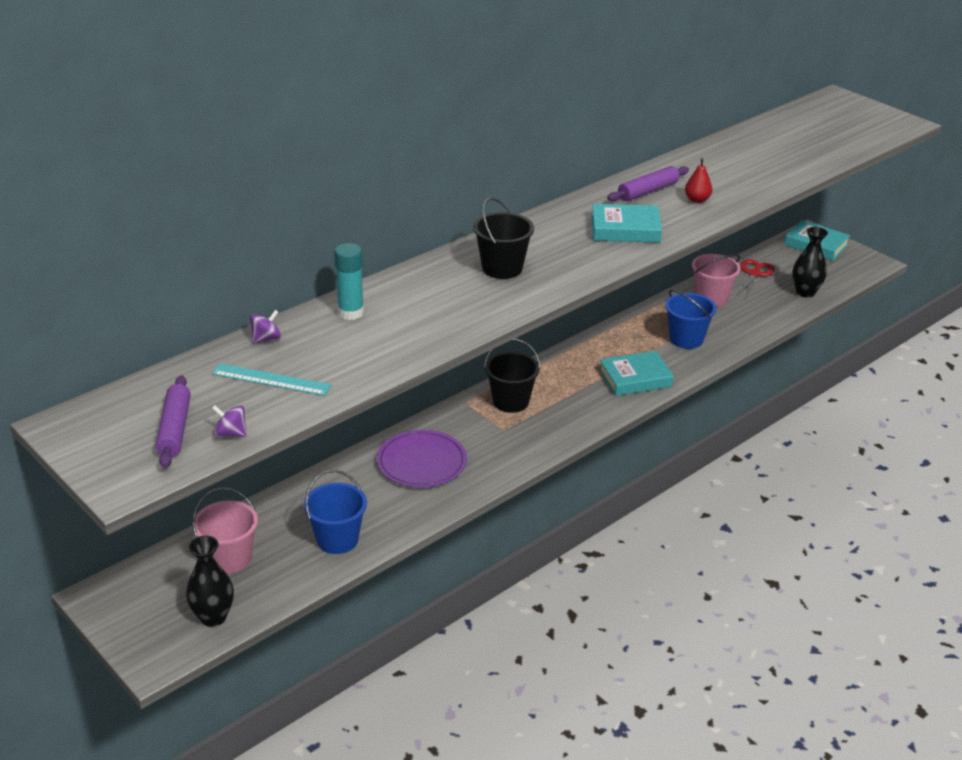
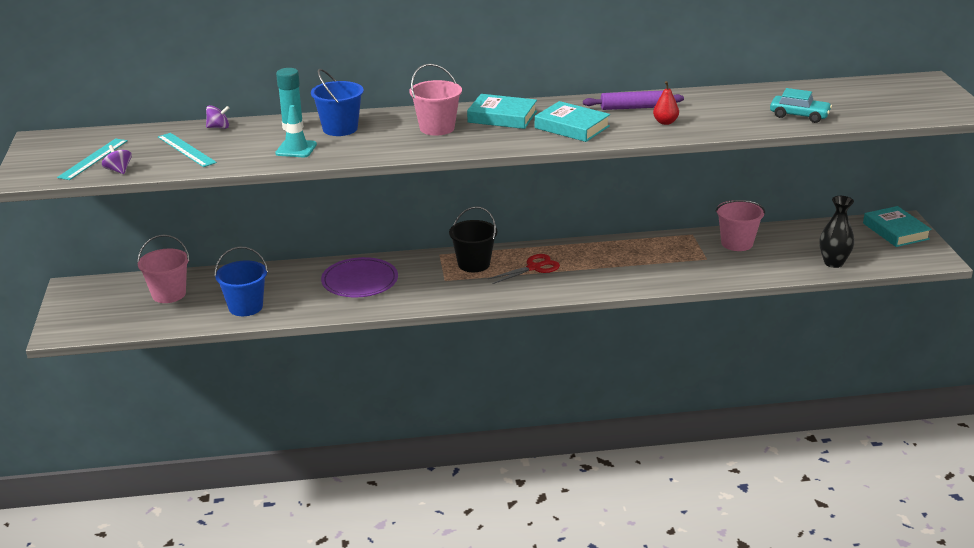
camera: 35 degrees right, 5 degrees down
purple rolling pin [156,375,191,468] -> turquoise ruler [57,138,128,180]
black vase [186,536,234,627] -> none
black bucket [473,197,534,279] -> pink bucket [409,64,462,136]
turquoise book [599,351,674,396] -> turquoise book moved to [467,94,537,129]
blue bucket [665,290,716,349] -> blue bucket moved to [311,69,364,136]
red scissors [737,259,775,298] -> red scissors moved to [488,254,560,284]
none -> turquoise traffic cone [275,105,317,157]
none -> turquoise car [770,88,832,123]

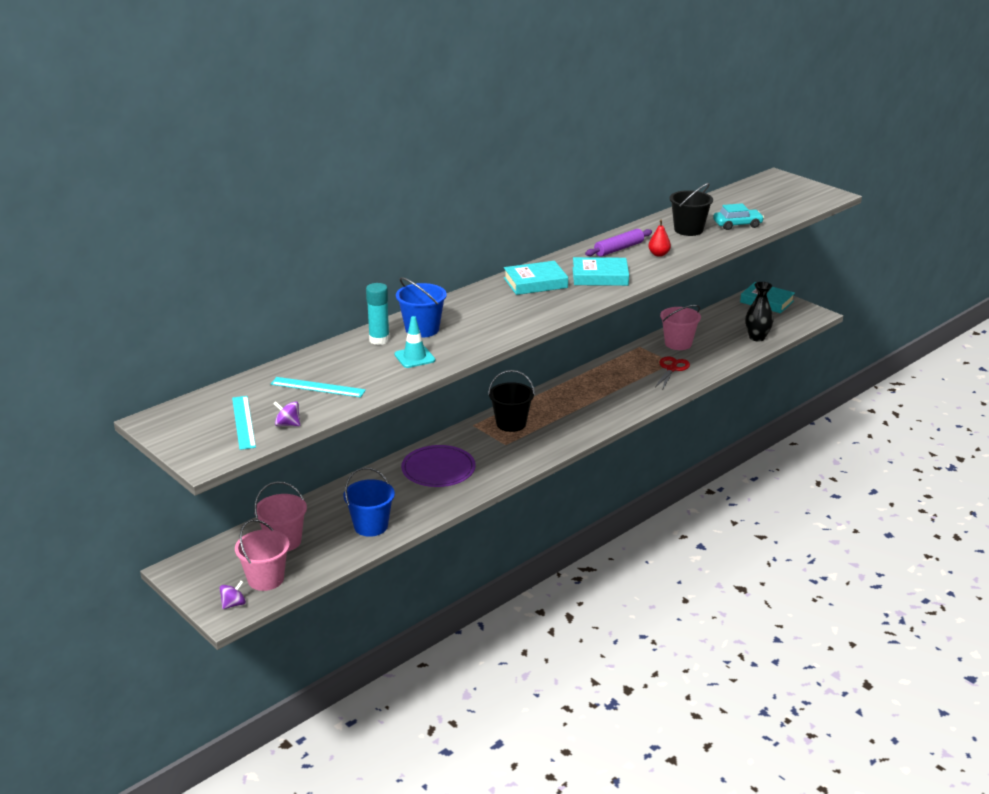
camera: 35 degrees left, 0 degrees up
purple spinning top [206,105,229,129] -> purple spinning top moved to [220,581,246,609]
pink bucket [409,64,462,136] -> pink bucket moved to [235,519,290,591]
red scissors [488,254,560,284] -> red scissors moved to [655,356,690,390]
none -> black bucket [670,183,713,236]

